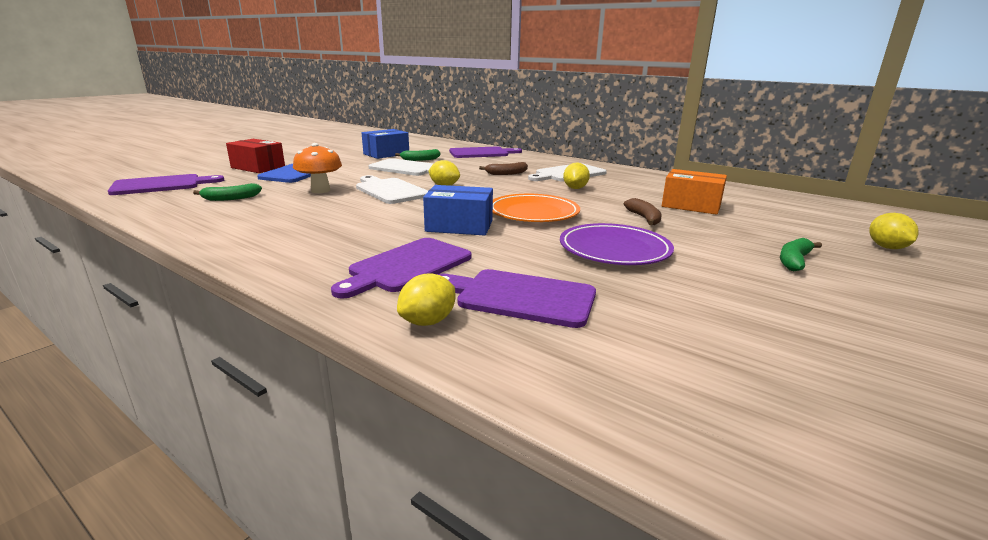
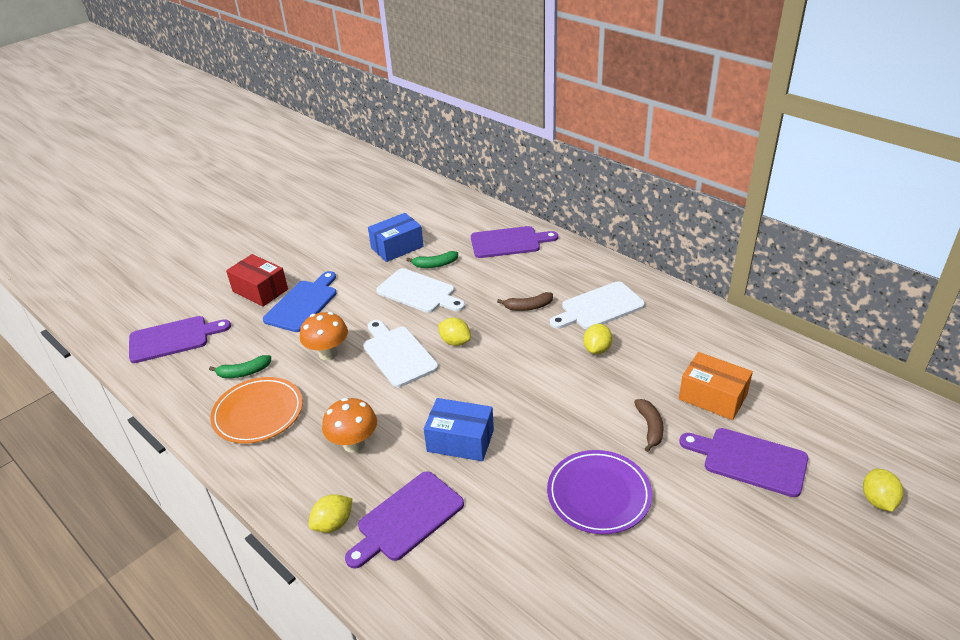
camera: 10 degrees right, 15 degrees up
yellow lemon [397,273,455,326] -> yellow lemon moved to [308,494,353,533]
purple cutting board [437,269,596,328] -> purple cutting board moved to [679,428,808,497]
orange plate [493,194,580,222] -> orange plate moved to [210,377,303,444]
green banana [780,238,822,271] -> none
none -> orange mushroom [322,398,377,453]

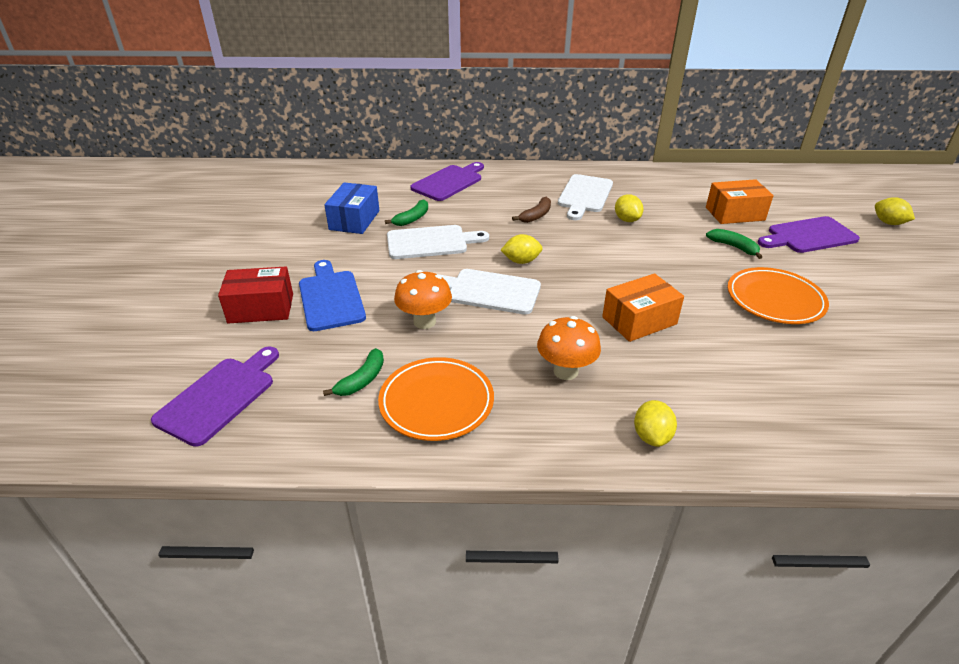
camera: 45 degrees left, 0 degrees up
purple cutting board [345,471,464,569] -> none
blue box [424,398,494,461] -> orange box [602,273,684,342]
purple plate [547,450,652,534] -> orange plate [727,267,829,324]
brown banana [634,399,664,452] -> green banana [706,229,762,259]

